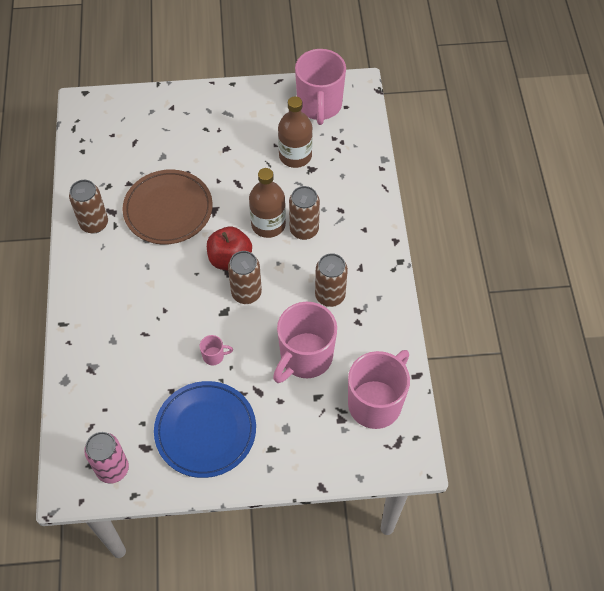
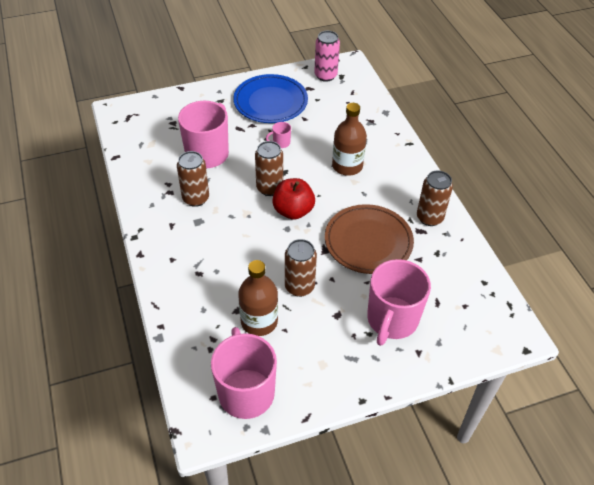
camera: 165 degrees right, 10 degrees down
brown bottle [249,168,286,238] -> brown bottle moved to [332,103,367,176]
brown can [289,186,320,240] -> brown can moved to [285,239,317,297]
pink mug [348,350,410,429] -> pink mug moved to [367,259,431,346]

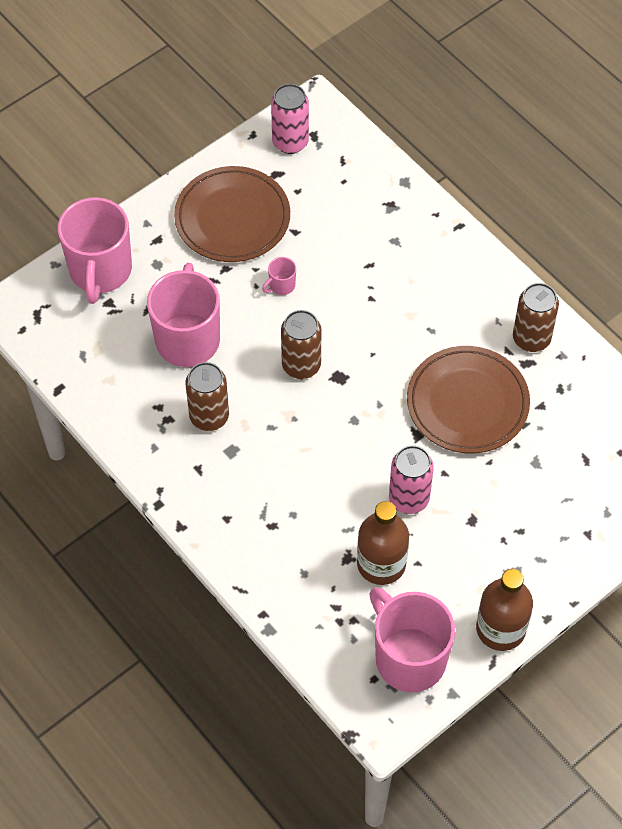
camera: 20 degrees left, 10 degrees up
blue plate [233,74,308,123] -> brown plate [174,166,290,262]
red apple [272,178,315,220] -> none
brown can [285,239,317,297] -> pink can [389,445,434,514]
brown bottle [332,103,367,176] -> brown bottle moved to [476,569,533,651]
pink mug [367,259,431,346] -> pink mug moved to [58,197,132,304]

